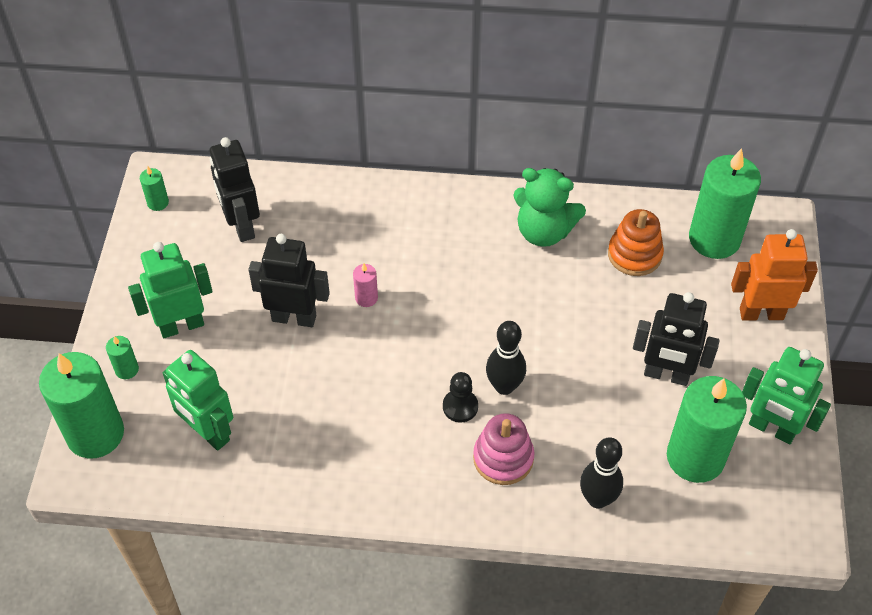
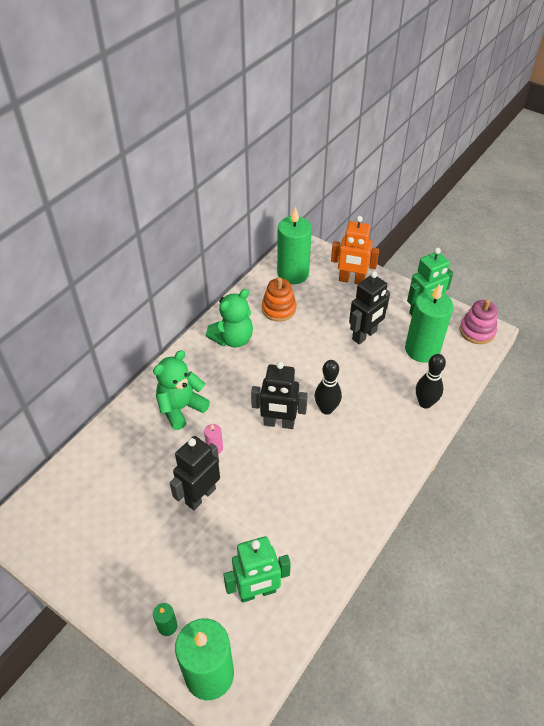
camera: 60 degrees left, 5 degrees down
green robot [128,242,212,338] -> none
green candle [140,166,169,211] -> none
black robot [210,137,260,242] -> black robot moved to [251,361,308,429]
black pawn [443,372,478,423] -> none
pink stacking toy [473,413,534,485] -> pink stacking toy moved to [459,299,497,344]
orange robot [731,229,818,321] -> orange robot turned 105 degrees counterclockwise [331,216,379,284]
none -> green teddy bear [153,350,210,430]

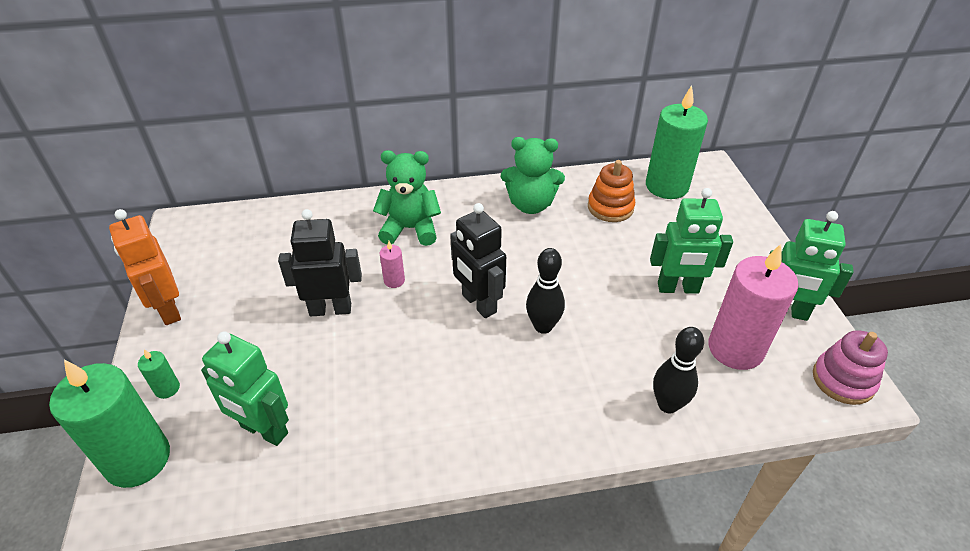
camera: 45 degrees right, 5 degrees down
orange robot [331,216,379,284] -> orange robot moved to [109,209,181,325]
black robot [349,271,390,344] -> green robot [650,188,733,294]
green candle [405,284,453,363] -> pink candle [708,244,798,370]

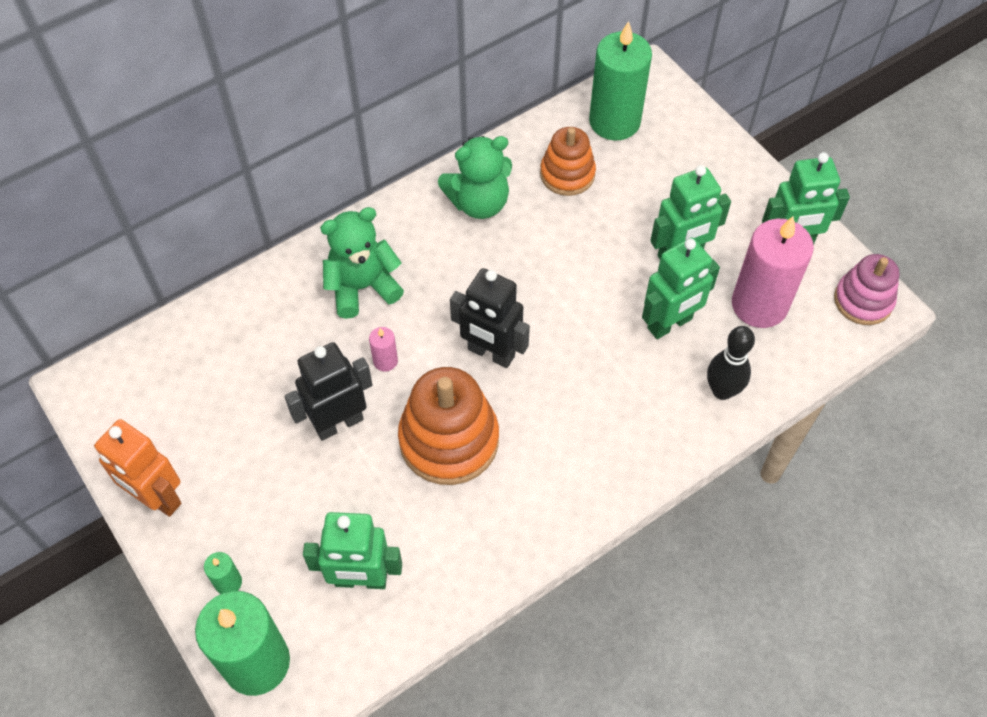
camera: 25 degrees left, 15 degrees up
black bowling pin [526,248,565,334] -> none
none -> orange stacking toy [398,367,499,485]
none -> green robot [642,238,720,339]

